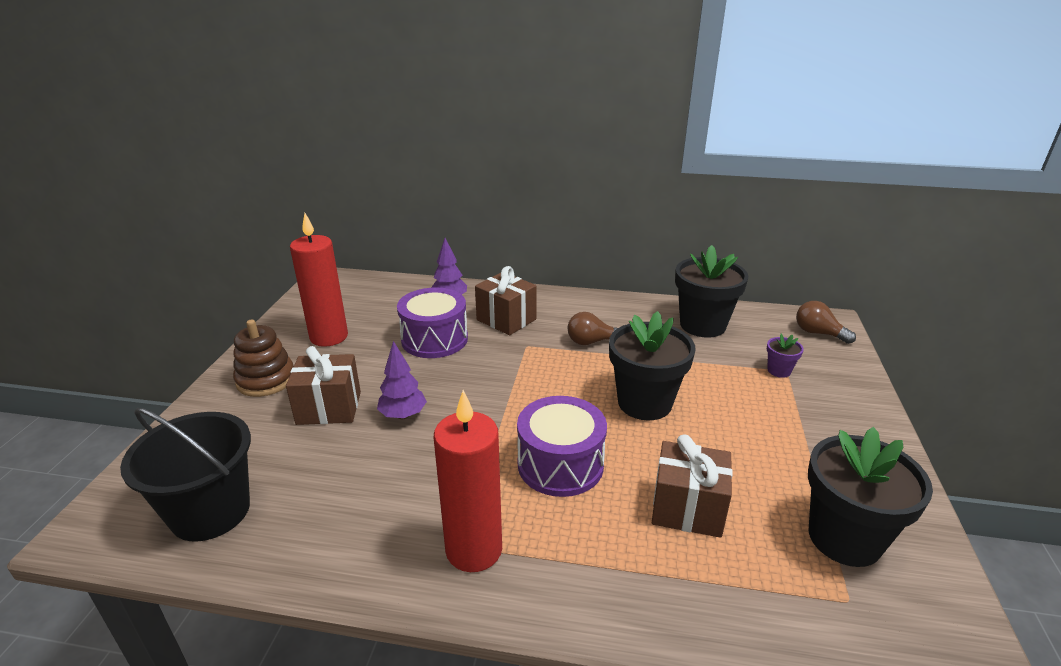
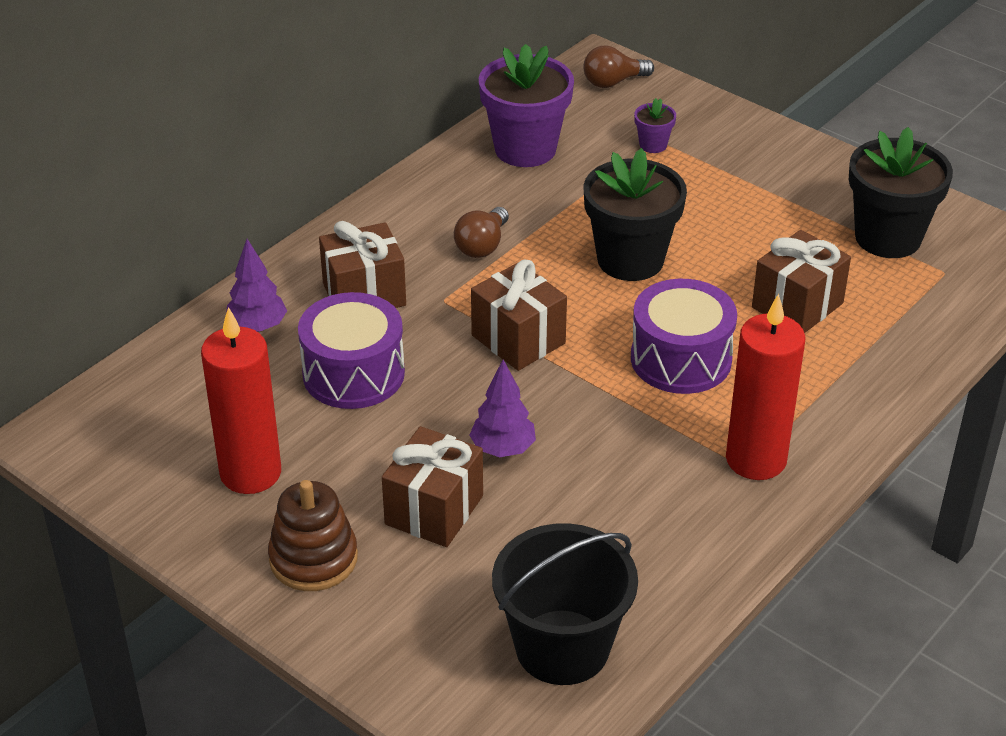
camera: 60 degrees left, 10 degrees up
black flower pot [675,245,748,338] -> purple flower pot [479,44,574,167]
none -> brown gift [471,259,567,371]

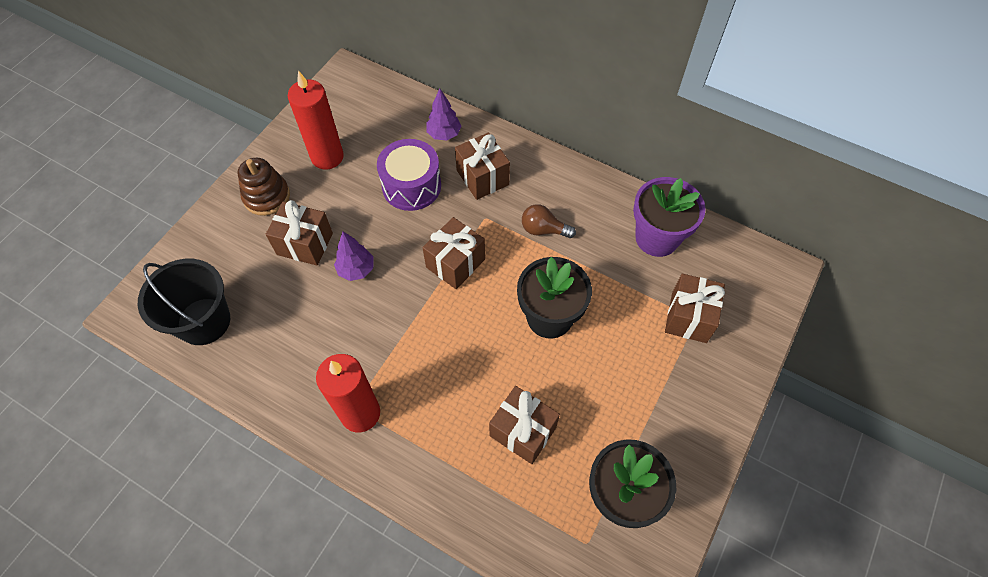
camera: 80 degrees right, 20 degrees up
brown light bulb [583,46,654,88] -> none
purple drum [631,279,737,394] -> none
purple flower pot [634,98,676,153] -> brown gift [665,274,725,343]

